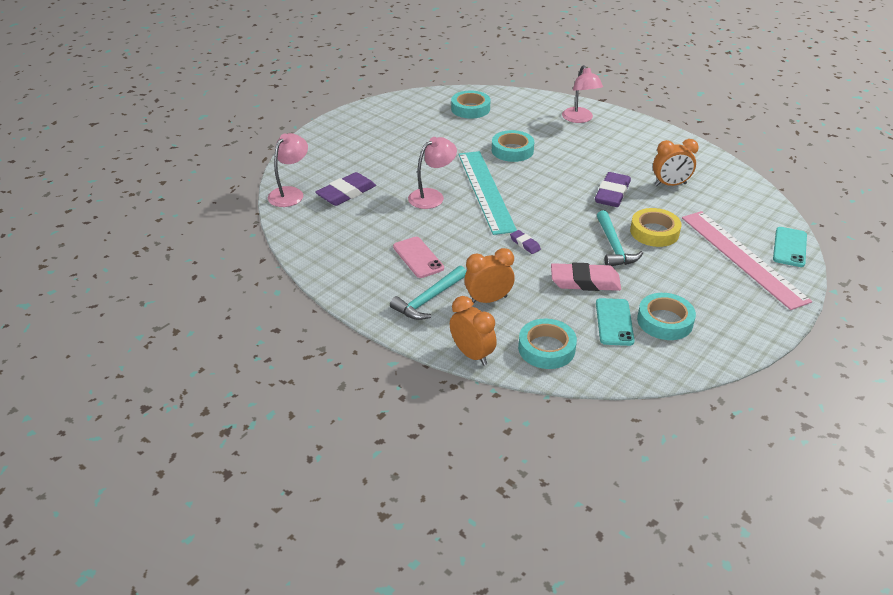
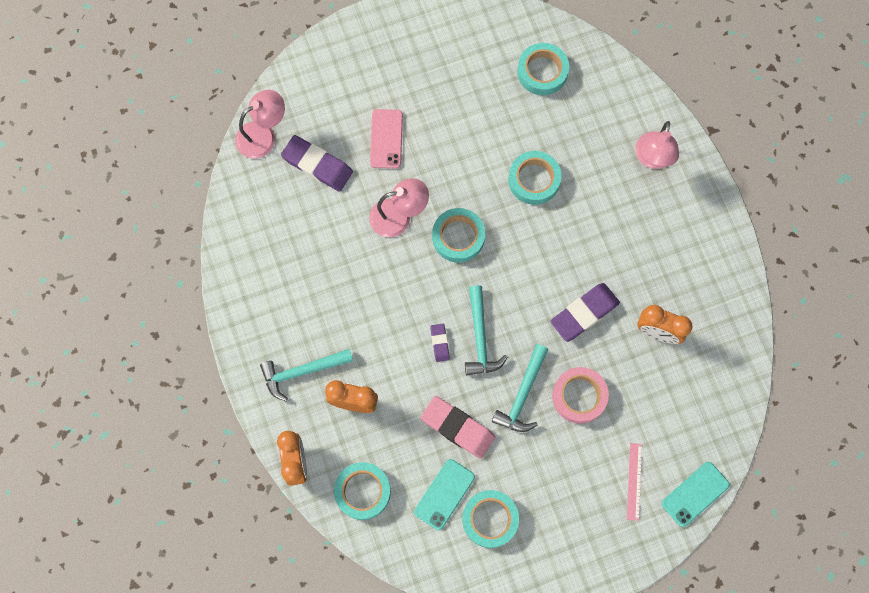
camera: 30 degrees right, 35 degrees up
purple eraser [315,172,376,206] -> purple eraser turned 45 degrees clockwise [281,135,353,192]
pink phone [393,237,444,278] -> pink phone moved to [370,109,403,169]
turquoise ruler [458,151,517,235] -> turquoise tape [432,208,485,263]
yellow tape [630,208,681,247] -> pink tape [552,367,609,424]
pink ruler [682,211,812,310] -> pink ruler [627,443,642,521], size x0.42
none -> turquoise hammer [465,285,508,375]

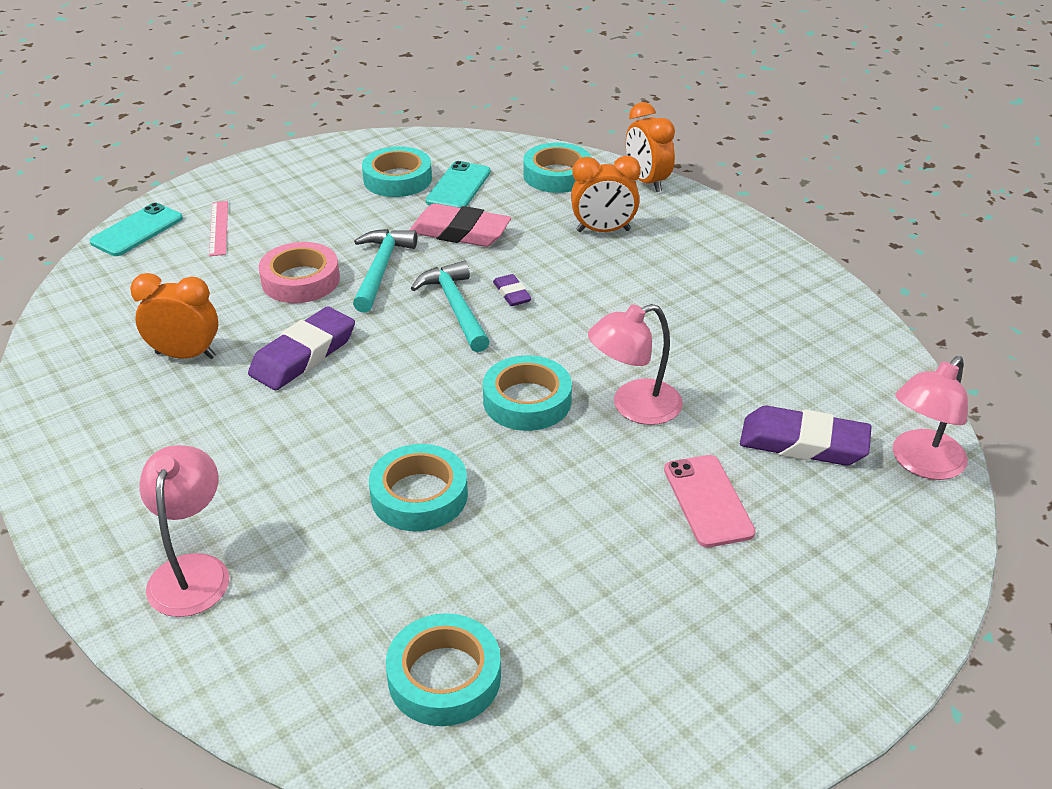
camera: 165 degrees right, 35 degrees down
turquoise hammer [260,349,353,401] -> none

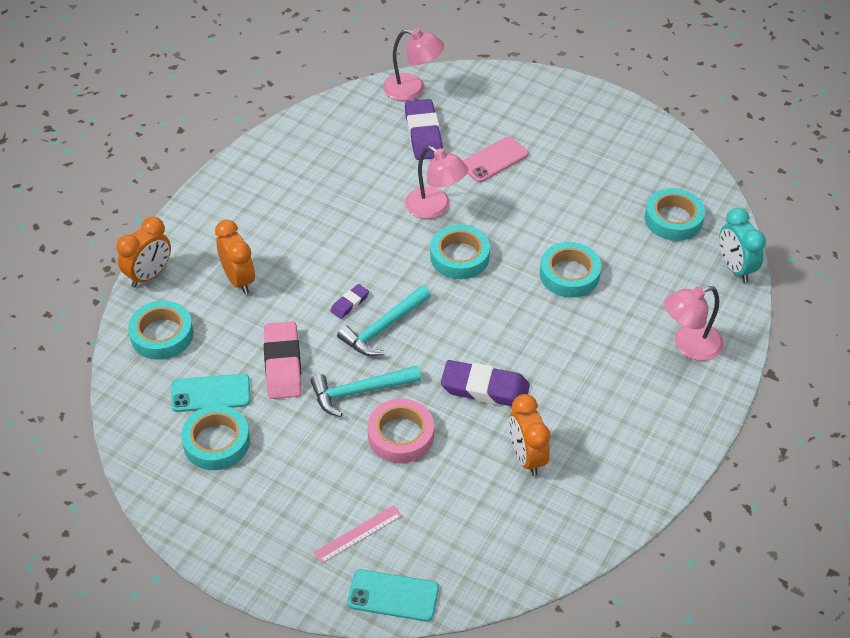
camera: 115 degrees left, 10 degrees up
none -> turquoise clock [719,208,766,283]

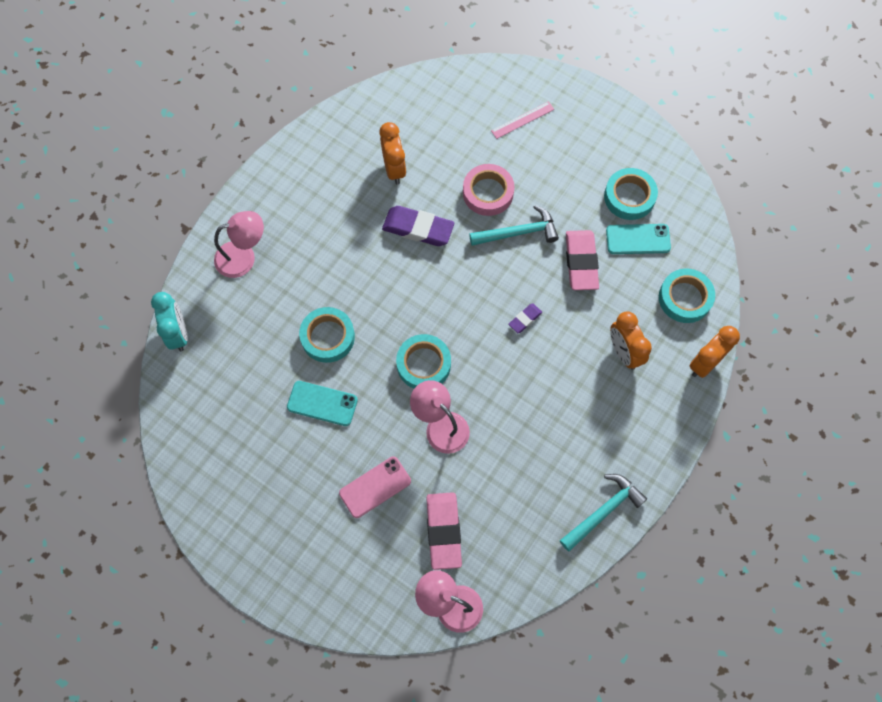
camera: 175 degrees left, 20 degrees up
turquoise hammer [337,286,431,356] -> turquoise hammer moved to [560,474,647,551]
turquoise phone [348,569,439,622] -> turquoise phone moved to [287,381,358,426]
purple eraser [405,99,443,160] -> pink eraser [426,492,462,570]
turquoise tape [645,188,705,241] -> none

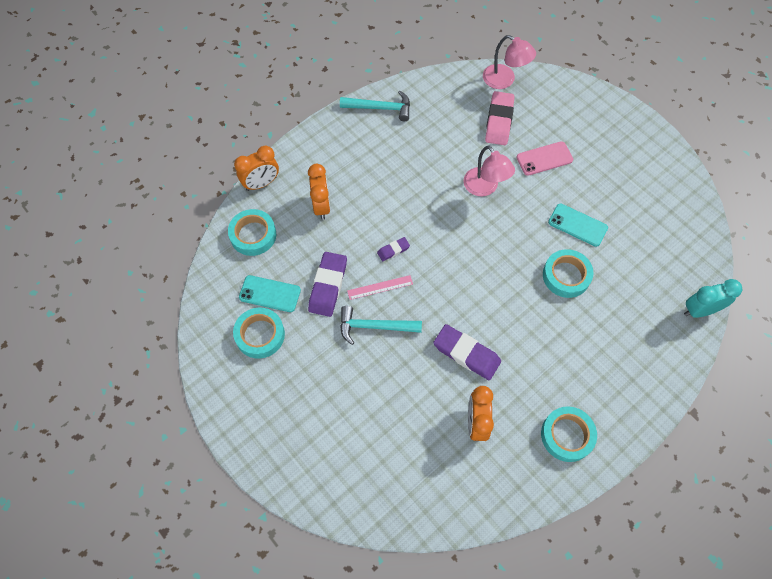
camera: 165 degrees left, 5 degrees down
turquoise clock [151,292,188,351] -> turquoise clock turned 75 degrees clockwise [684,279,743,318]
pink lamp [214,211,264,278] -> none
turquoise tape [396,334,451,389] -> turquoise tape moved to [541,406,597,462]
pink tape [463,164,514,216] -> none
pink ruler [491,101,554,139] -> pink ruler moved to [347,275,413,300]
turquoise hammer [560,474,647,551] -> turquoise hammer turned 150 degrees counterclockwise [340,91,410,121]
pink eraser [566,230,599,290] -> purple eraser [308,252,347,317]

